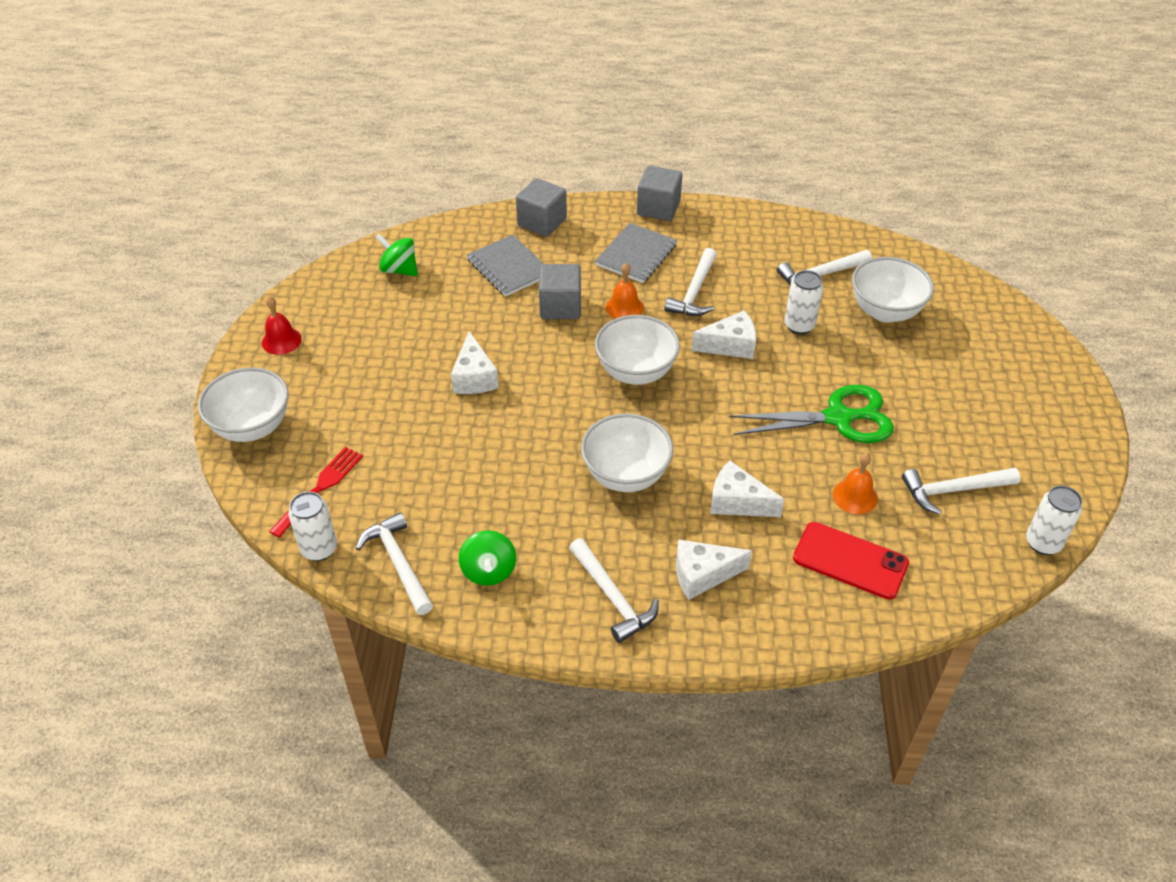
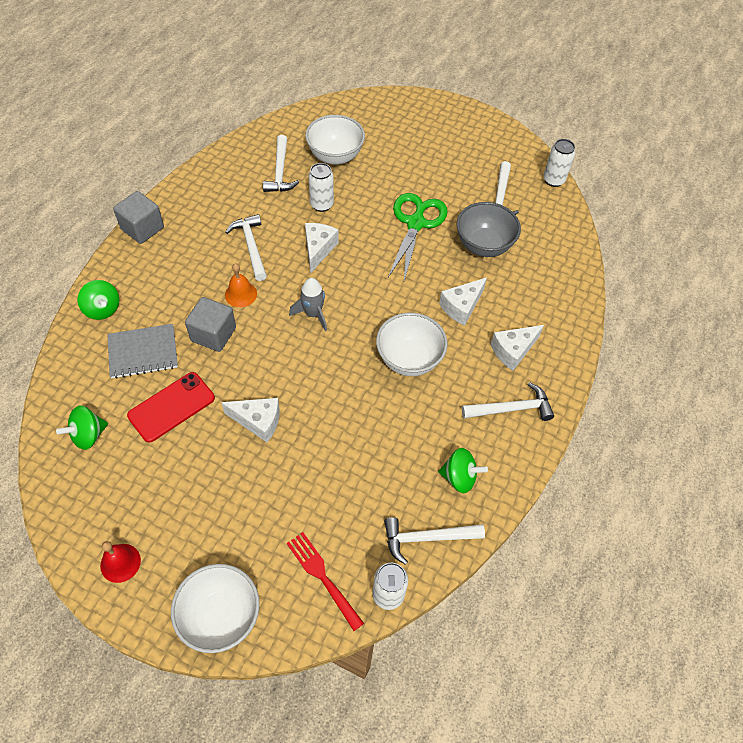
camera: 70 degrees left, 10 degrees up
grey cube [516,178,567,237] -> green spinning top [77,280,119,320]
grey notebook [595,223,677,283] -> none
white bowl [595,315,680,385] -> grey rocket [289,278,327,331]
white hammer [664,248,717,316] -> white hammer turned 150 degrees counterclockwise [225,214,267,281]
white cheese [676,539,752,600] -> white cheese turned 45 degrees clockwise [491,325,544,371]
red phone [793,522,909,600] -> red phone moved to [127,372,215,443]
orange bell [833,453,878,514] -> grey bowl [457,202,521,257]

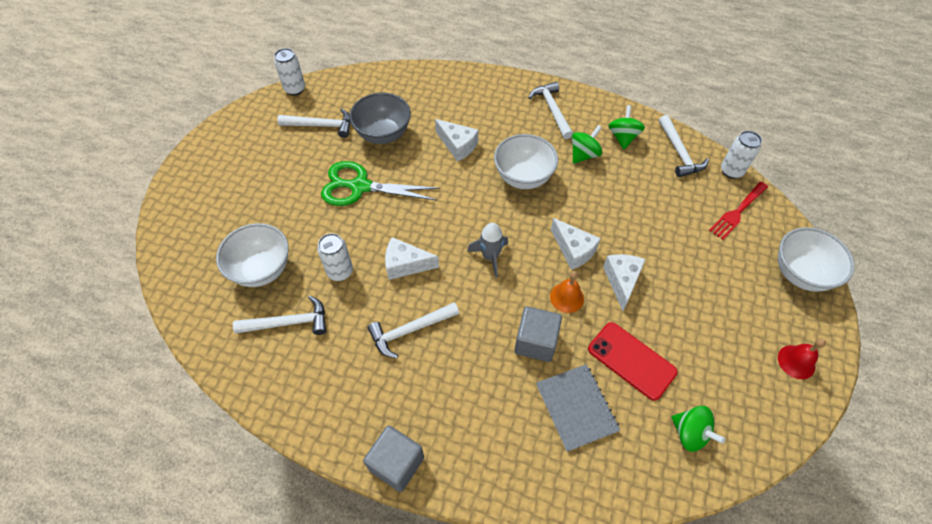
camera: 95 degrees left, 0 degrees up
green spinning top [77,280,119,320] -> green spinning top moved to [572,125,602,164]
orange bell [225,263,257,307] -> orange bell moved to [550,271,584,313]
white cheese [491,325,544,371] -> white cheese moved to [551,218,601,270]

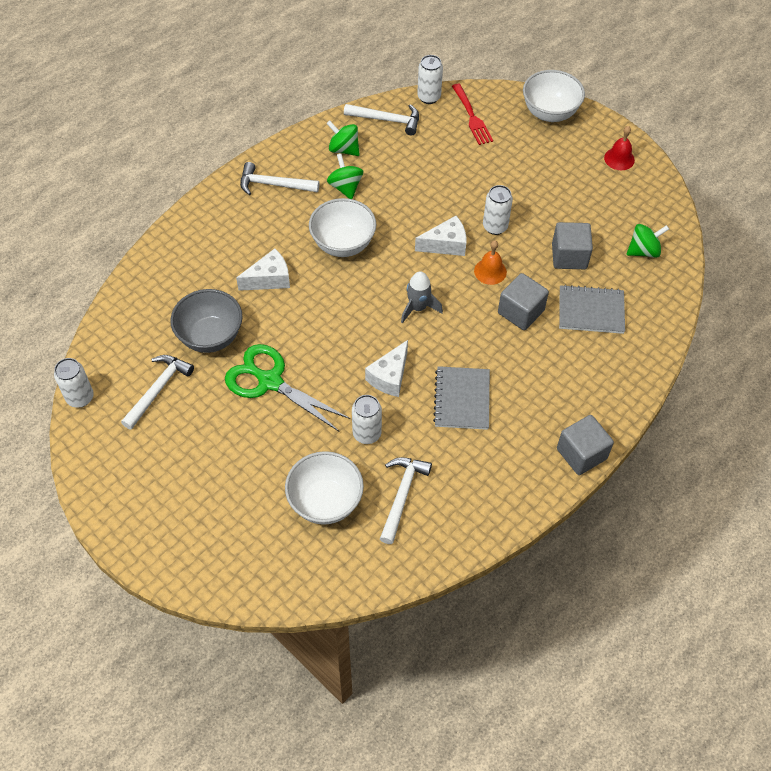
camera: 65 degrees left, 0 degrees up
green scissors [321,161,440,206] -> green scissors turned 90 degrees clockwise [225,344,350,431]
white hammer [367,302,459,358] -> grey notebook [433,366,490,430]
red phone [588,322,678,401] -> grey cube [552,222,593,269]
white cheese [603,254,646,311] -> white can [483,185,513,235]

